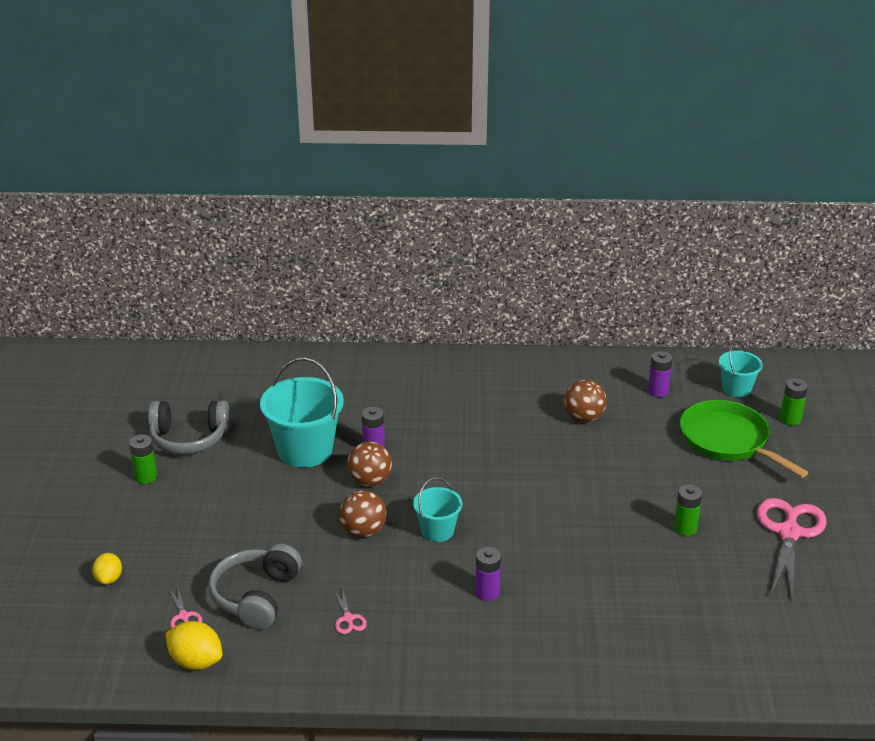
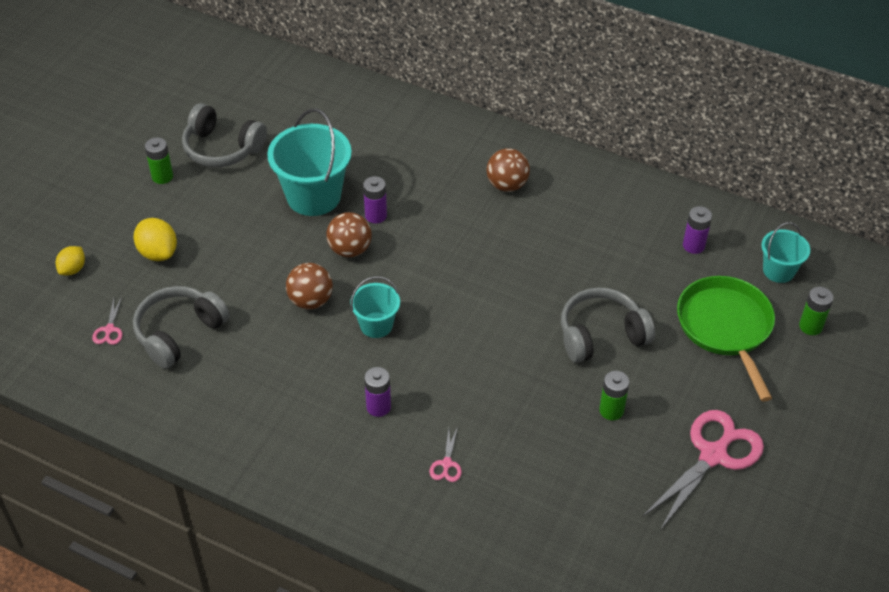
camera: 25 degrees right, 15 degrees up
yellow lemon [165,621,223,670] -> yellow lemon moved to [134,218,177,261]
pink scissors [334,588,367,634] -> pink scissors moved to [429,426,462,482]
brown ball [564,380,607,422] -> brown ball moved to [486,148,530,192]
none -> grey headphones [561,288,655,363]

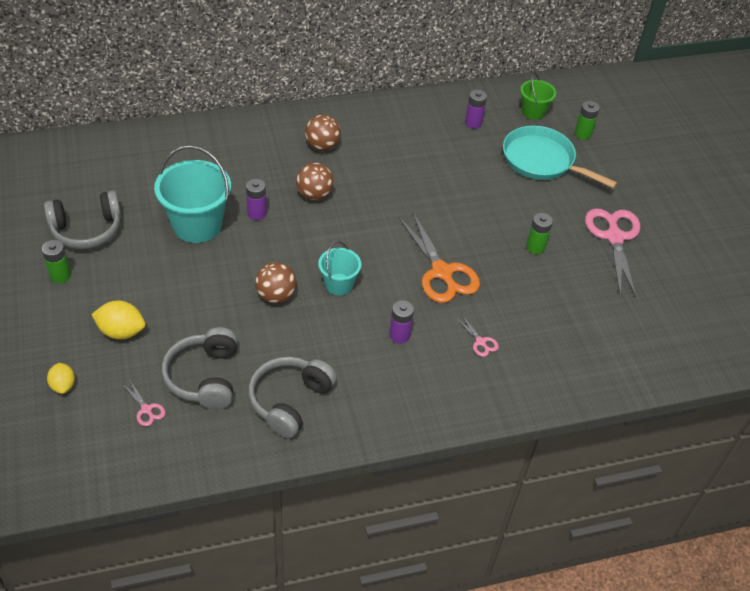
camera: 45 degrees left, 0 degrees up
brown ball [327,212,372,257] -> brown ball moved to [296,162,334,201]
grey headphones [561,288,655,363] -> grey headphones moved to [248,357,337,438]
green pan [677,276,775,402] -> turquoise pan [503,126,617,188]
turquoise bucket [761,222,810,283] -> green bucket [520,73,556,120]
none -> orange scissors [399,213,480,303]

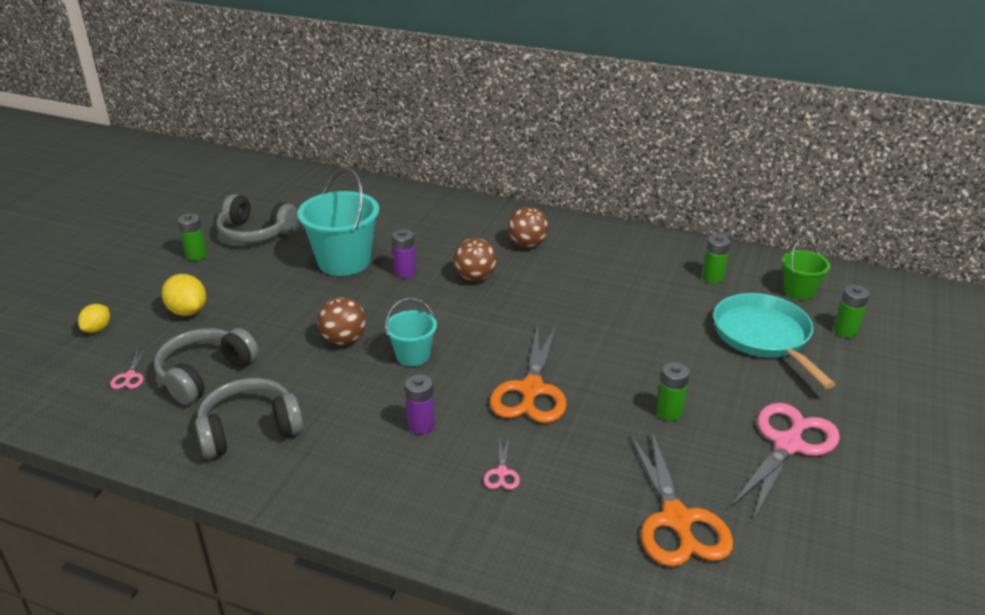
camera: 40 degrees right, 15 degrees down
purple battery [465,90,487,129] -> green battery [702,234,731,283]
none -> orange scissors [629,429,733,567]

